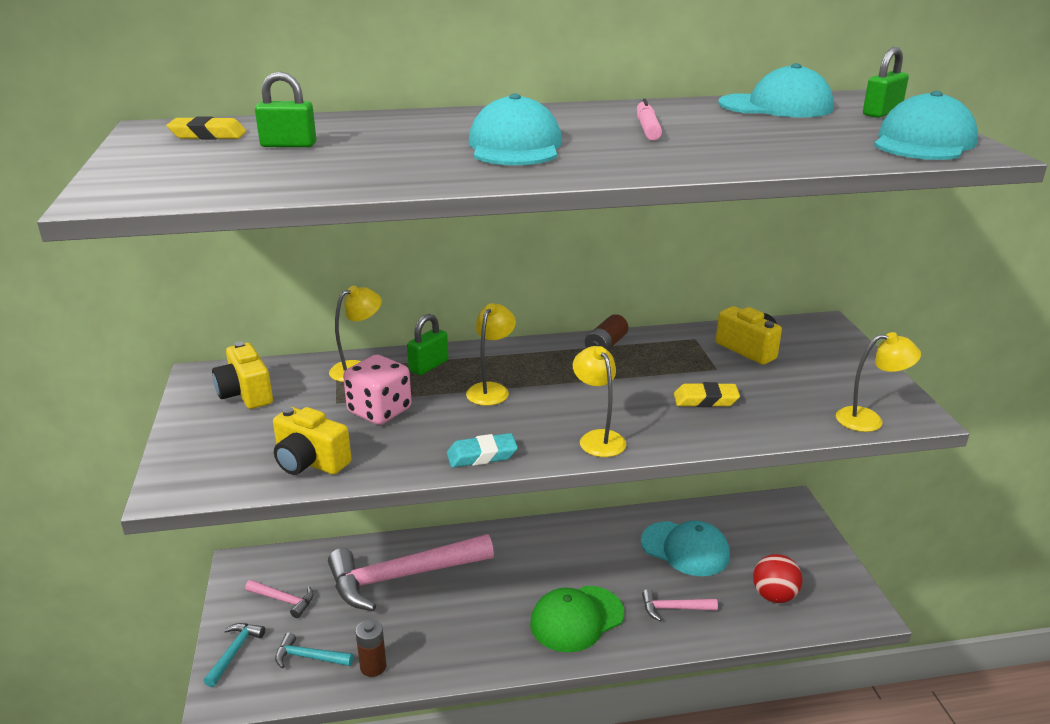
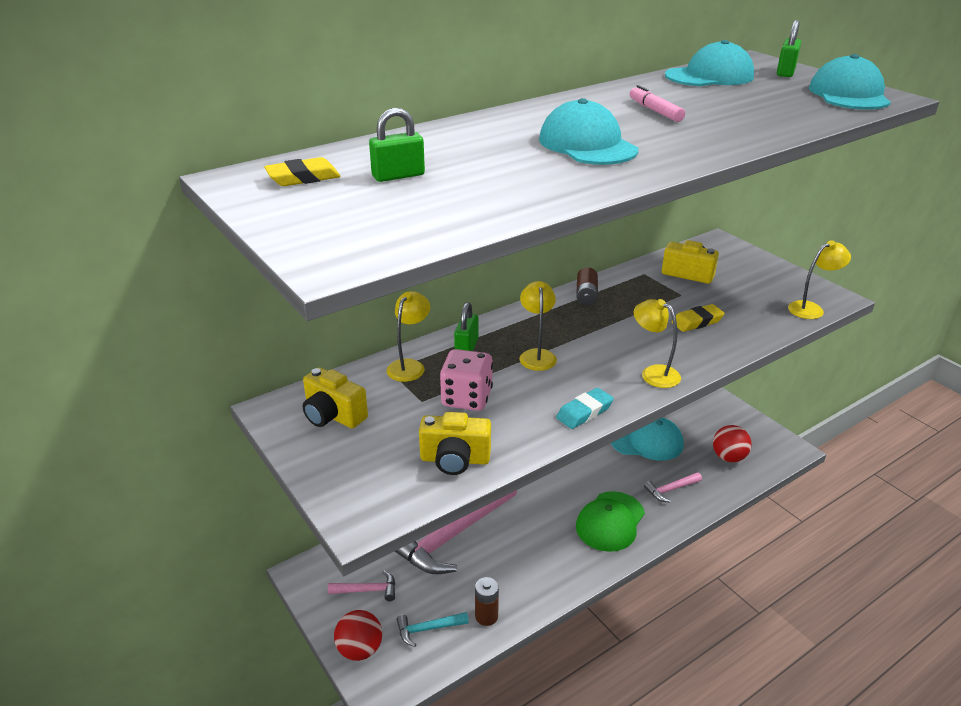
camera: 25 degrees left, 5 degrees up
turquoise hammer [204,623,265,687] -> red ball [334,610,382,661]

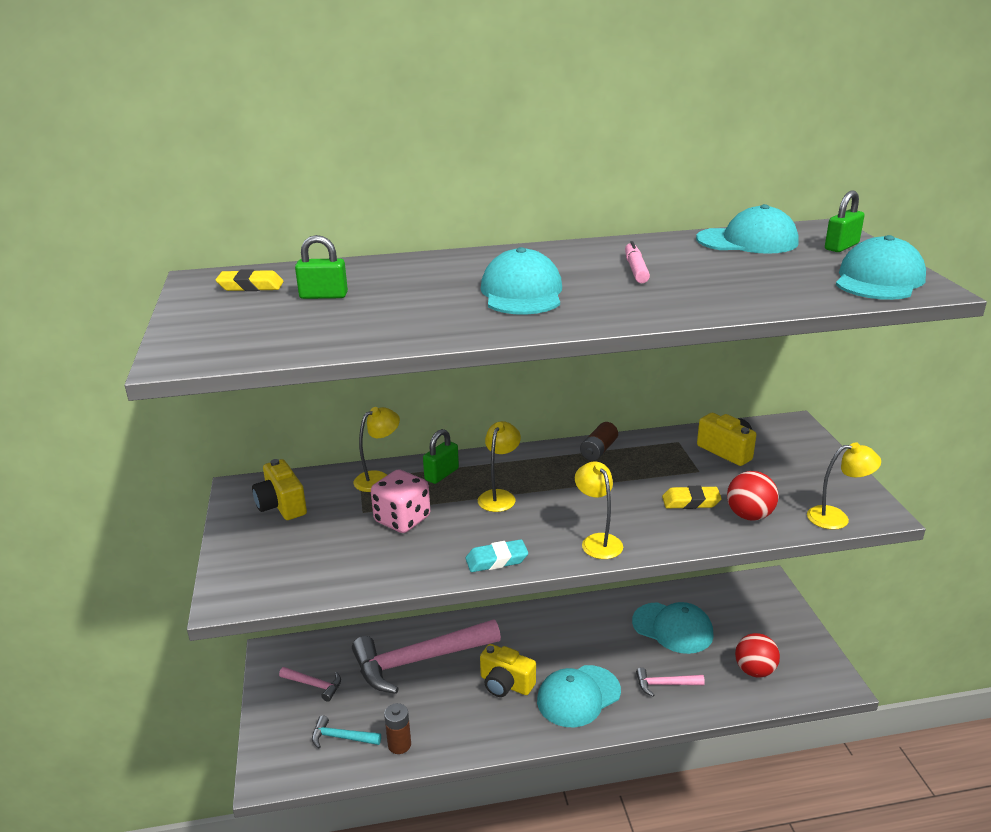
camera: 25 degrees right, 5 degrees down
red ball [334,610,382,661] -> red ball moved to [727,471,779,521]
yellow camera [419,412,491,475] -> yellow camera moved to [480,644,536,697]
green cap [576,491,645,552] -> turquoise cap [537,665,621,727]

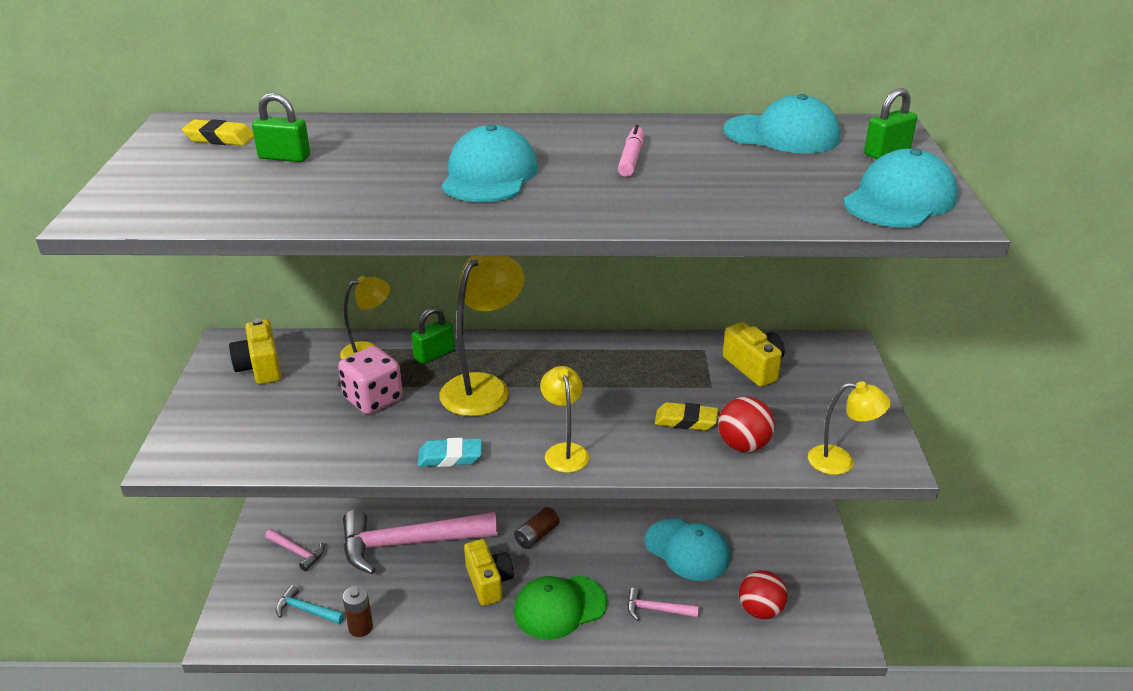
camera: 10 degrees right, 5 degrees up
yellow lamp [478,421,521,512] -> yellow lamp [439,256,524,416], size x1.69
yellow camera [480,644,536,697] -> yellow camera turned 150 degrees counterclockwise [464,539,514,606]
turquoise cap [537,665,621,727] -> green cap [514,575,607,640]
brown battery [580,422,618,461] -> brown battery moved to [514,507,560,549]

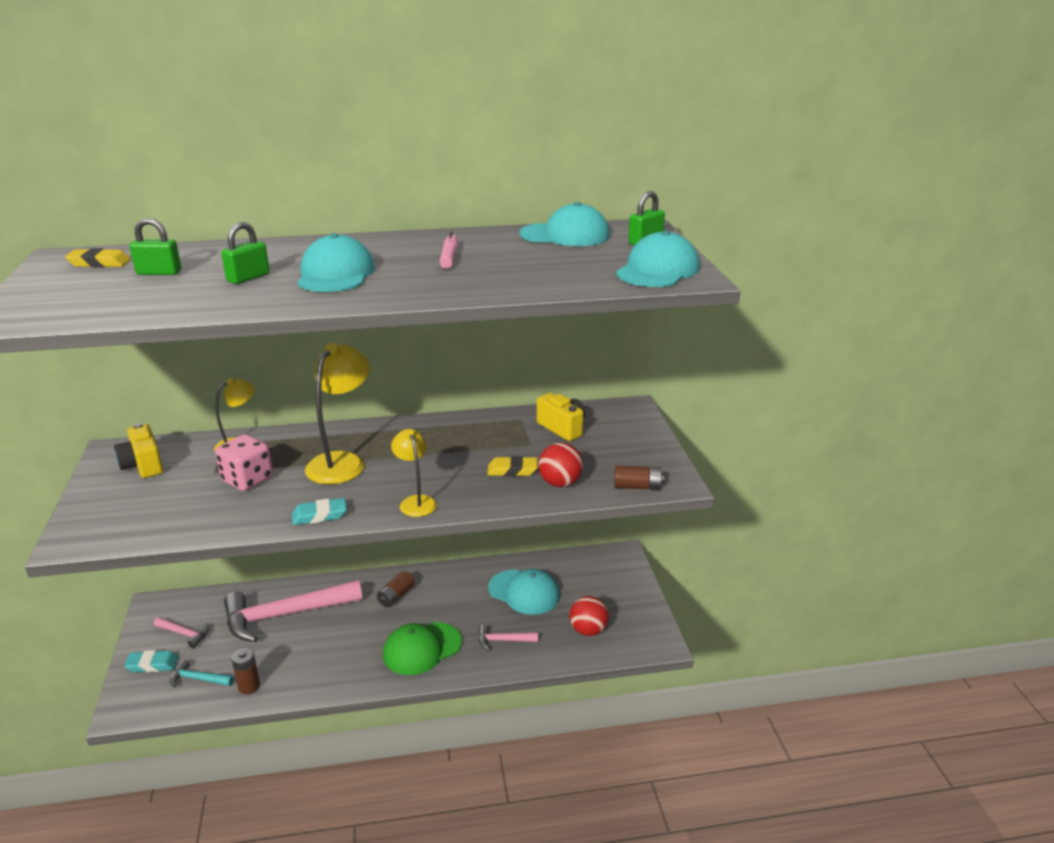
camera: 10 degrees left, 5 degrees down
green padlock [411,307,455,364] -> green padlock moved to [221,222,270,284]
yellow camera [464,539,514,606] -> none
yellow lamp [808,381,891,475] -> brown battery [614,465,665,490]
none -> turquoise eraser [124,650,179,672]

